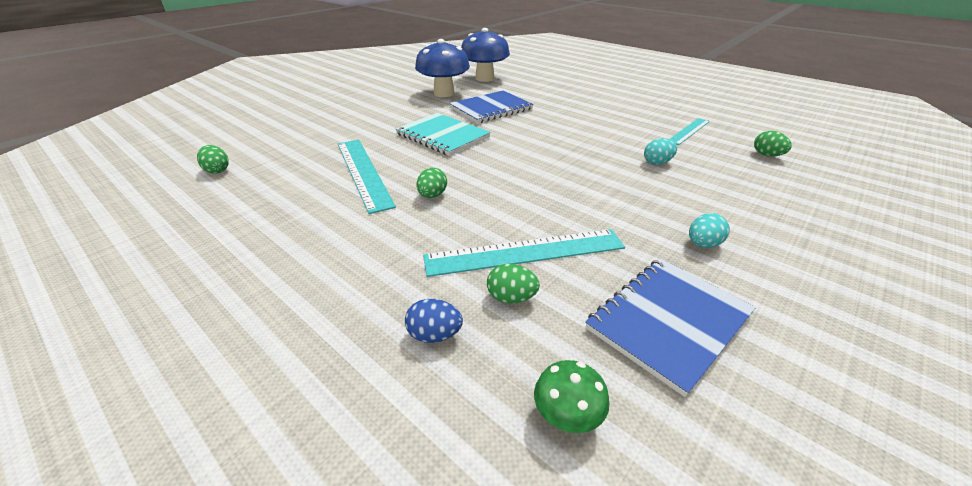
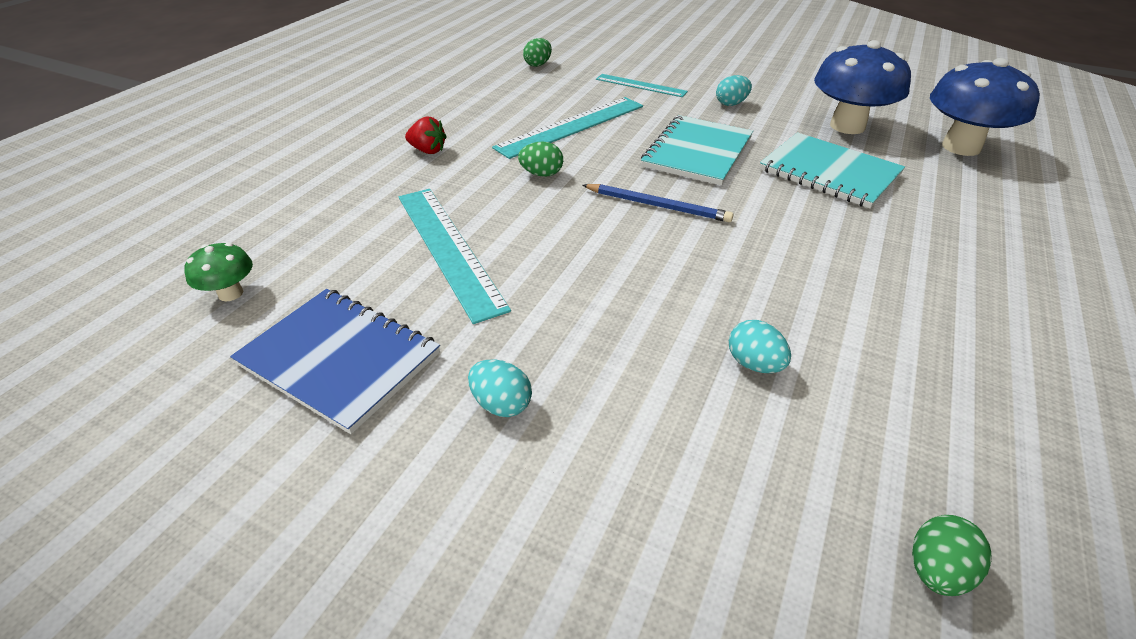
camera: 75 degrees right, 5 degrees up
blue egg [405,299,463,343] -> none
blue notebook [449,90,534,123] -> turquoise notebook [759,132,905,208]
green egg [487,264,540,303] -> none
turquoise ruler [670,118,710,145] -> turquoise ruler moved to [596,74,688,97]
none -> red strawberry [405,116,447,154]
none -> blue pencil [582,184,733,222]
none -> turquoise egg [716,75,752,106]

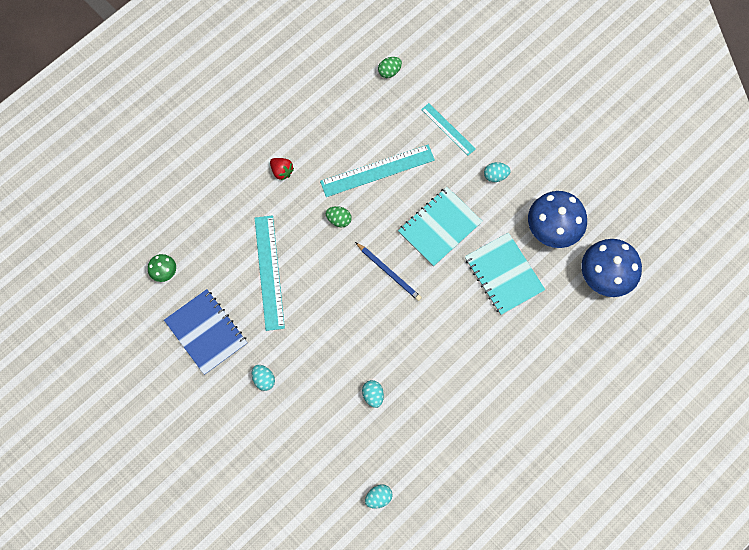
camera: 20 degrees right, 30 degrees up
green egg [912,515,992,596] -> turquoise egg [365,485,392,509]

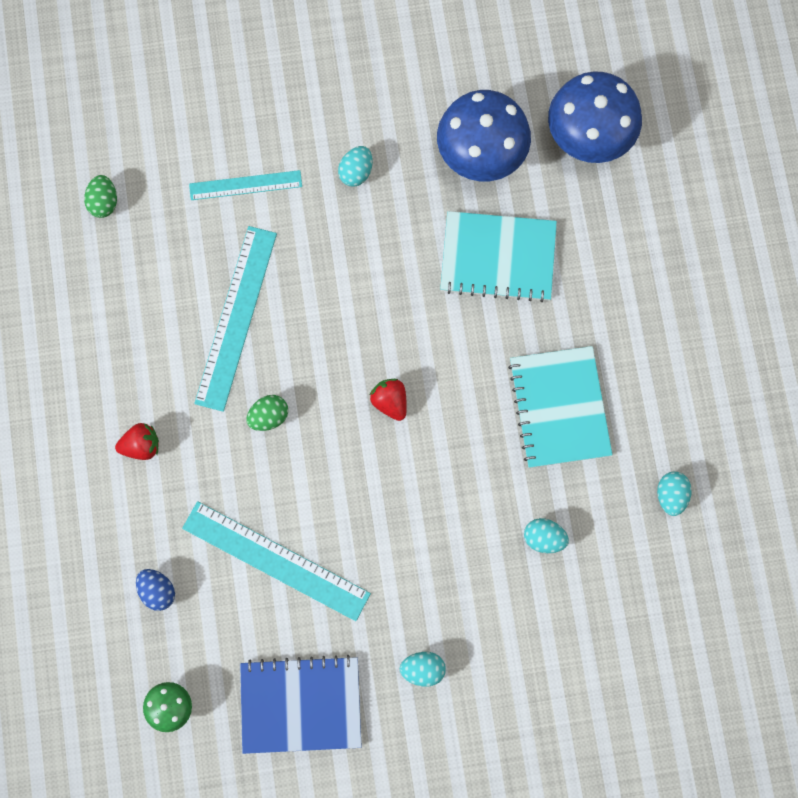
camera: 55 degrees left, 5 degrees up
blue pencil [355,242,422,301] -> red strawberry [370,379,407,421]
turquoise egg [365,485,392,509] -> turquoise egg moved to [657,471,692,516]
turquoise notebook [398,187,483,267] -> turquoise notebook moved to [508,346,612,468]
none -> blue egg [136,569,175,611]

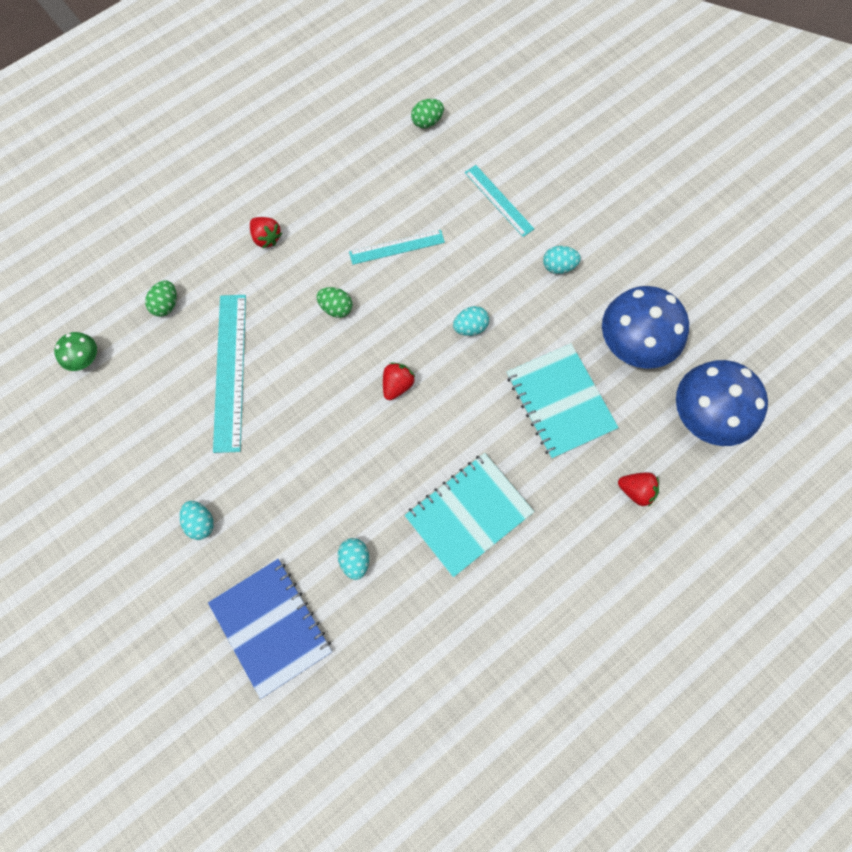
camera: 60 degrees right, 5 degrees down
blue egg [136,569,175,611] -> green egg [145,281,177,317]
turquoise ruler [194,226,277,412] -> turquoise ruler [349,230,445,265], size x0.60
blue notebook [240,655,362,754] -> blue notebook moved to [208,559,332,699]
turquoise egg [657,471,692,516] -> turquoise egg moved to [453,306,489,336]
none -> red strawberry [618,472,659,507]

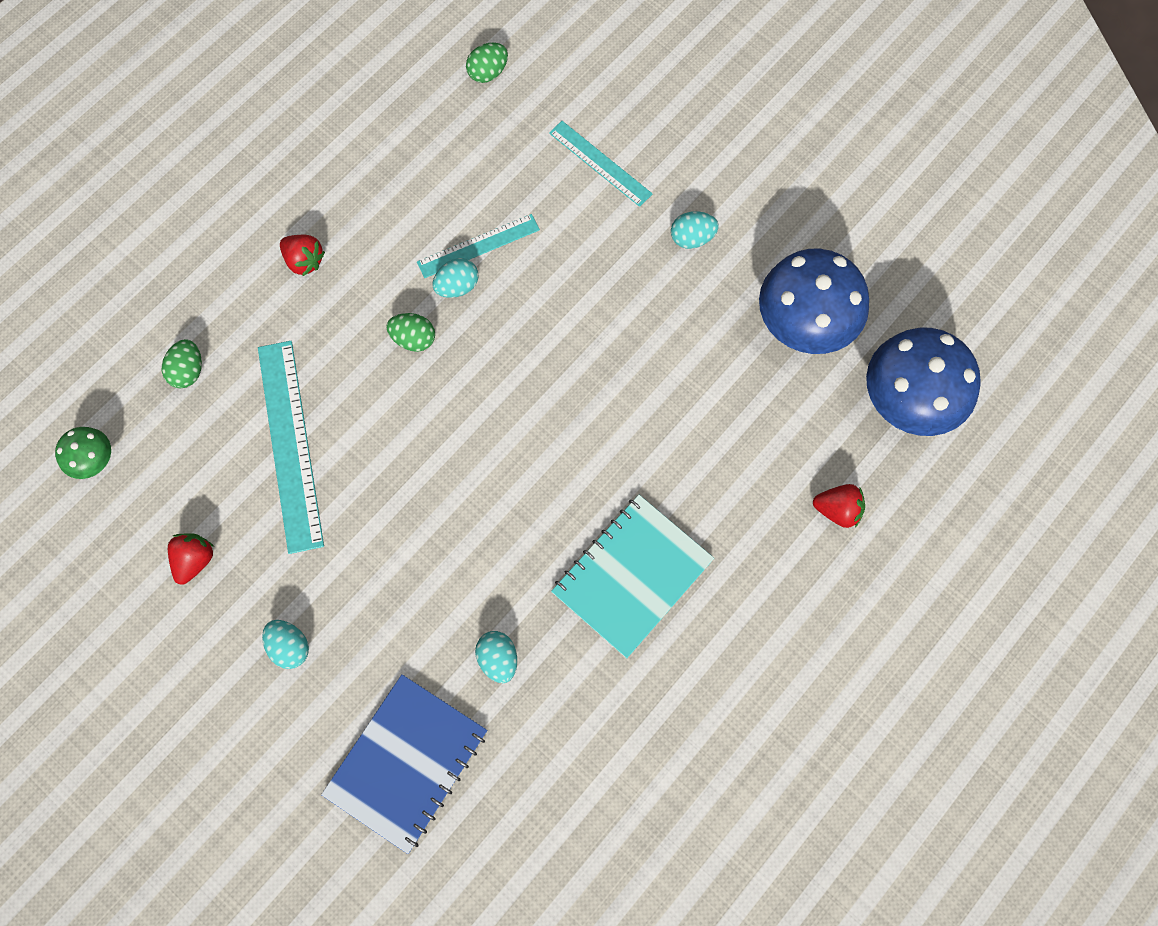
camera: 10 degrees left, 0 degrees up
blue notebook [208,559,332,699] -> blue notebook turned 75 degrees clockwise [321,674,487,854]
red strawberry [383,362,415,400] -> red strawberry moved to [168,533,214,585]
turquoise egg [453,306,489,336] -> turquoise egg moved to [433,258,479,298]
turquoise notebook [507,344,619,459] -> none

